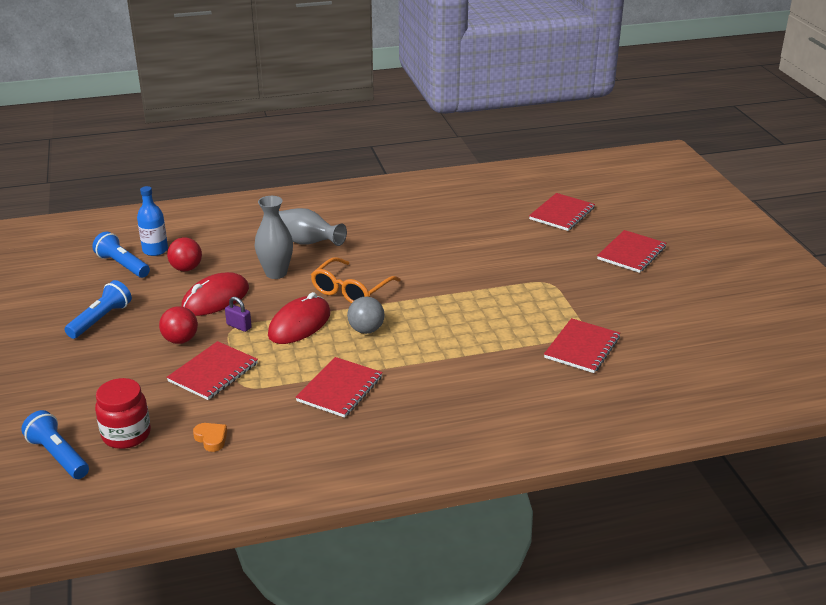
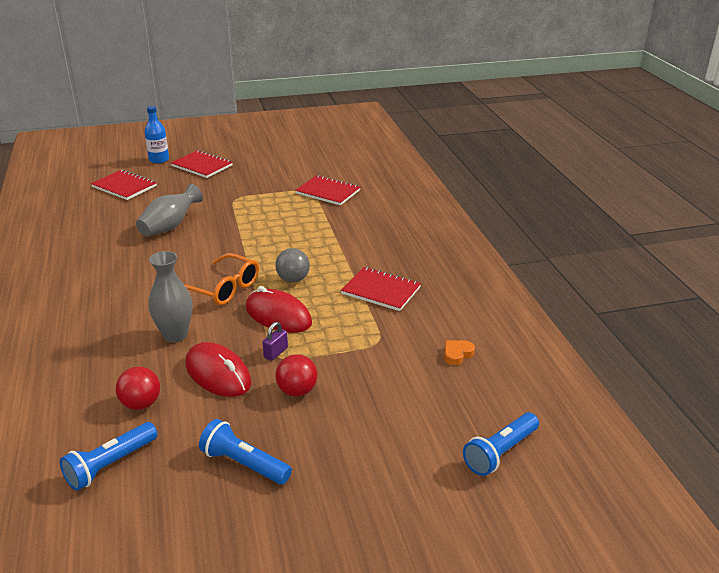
camera: 90 degrees left, 0 degrees up
red jar [95,378,151,449] -> none
blue bottle [137,186,168,256] -> blue bottle moved to [144,106,169,163]
red notebook [167,341,258,400] -> none
grey vase [279,208,347,246] -> grey vase moved to [136,184,203,237]

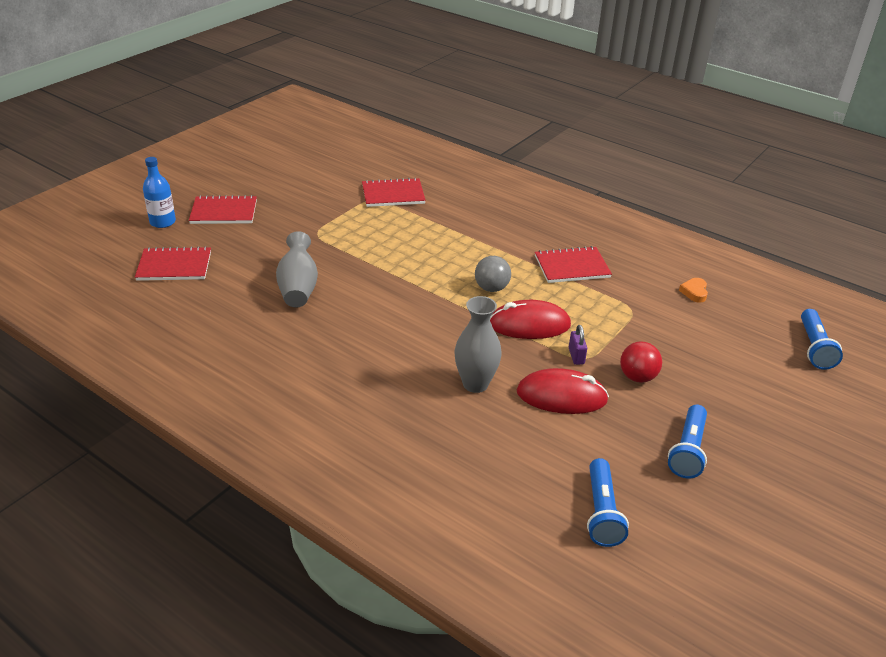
camera: 40 degrees left, 5 degrees up
red ball [116,367,160,410] -> none
orange glasses [184,253,259,305] -> none
blue flashlight [199,419,292,485] -> blue flashlight turned 60 degrees counterclockwise [668,405,707,478]

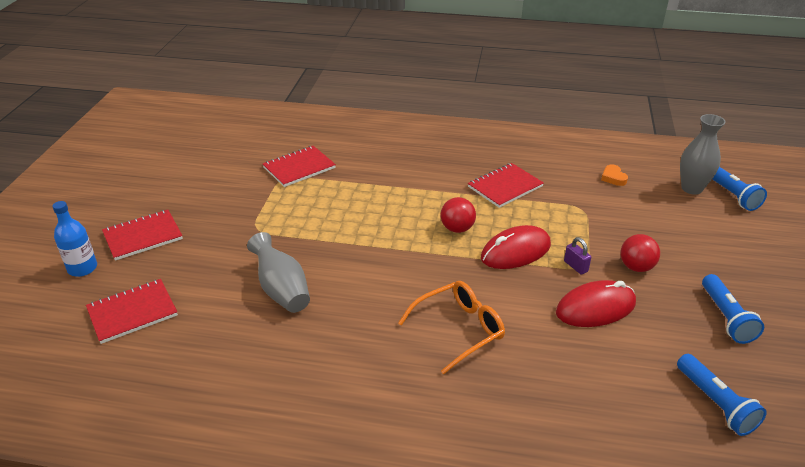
camera: 25 degrees left, 0 degrees up
grey vase [454,296,502,393] -> grey vase moved to [680,114,726,195]
grey ball [475,256,511,292] -> red ball [441,197,476,233]
none -> orange glasses [398,281,505,374]

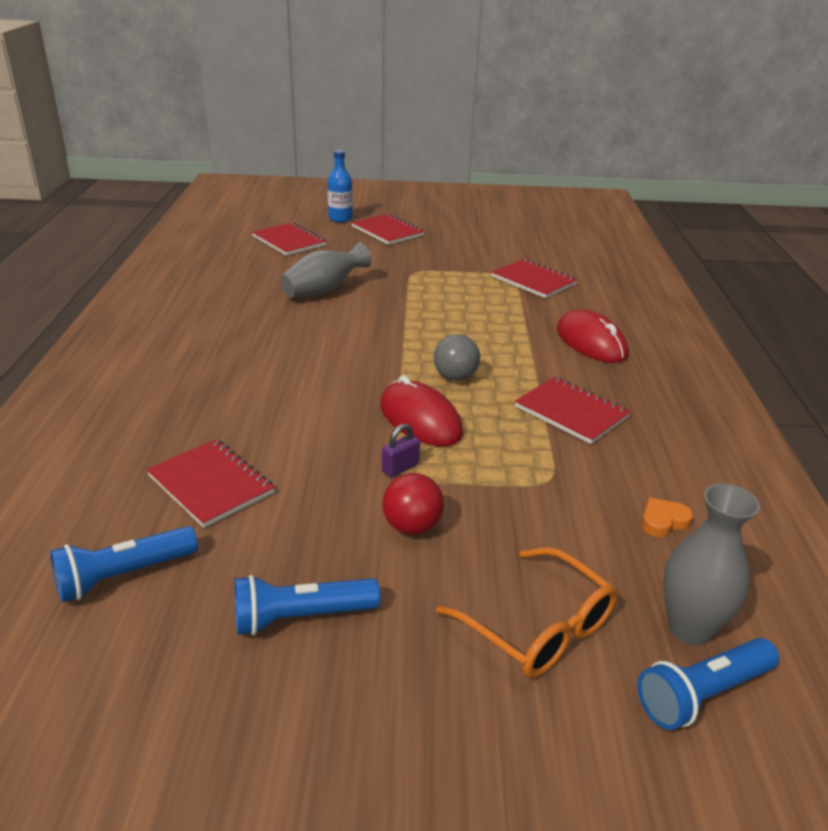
camera: 80 degrees right, 5 degrees down
orange glasses [398,281,505,374] -> orange glasses moved to [436,547,618,678]
red ball [441,197,476,233] -> grey ball [434,334,480,381]
red mouse [556,280,636,327] -> red mouse moved to [557,310,628,363]
none -> red notebook [146,439,275,528]

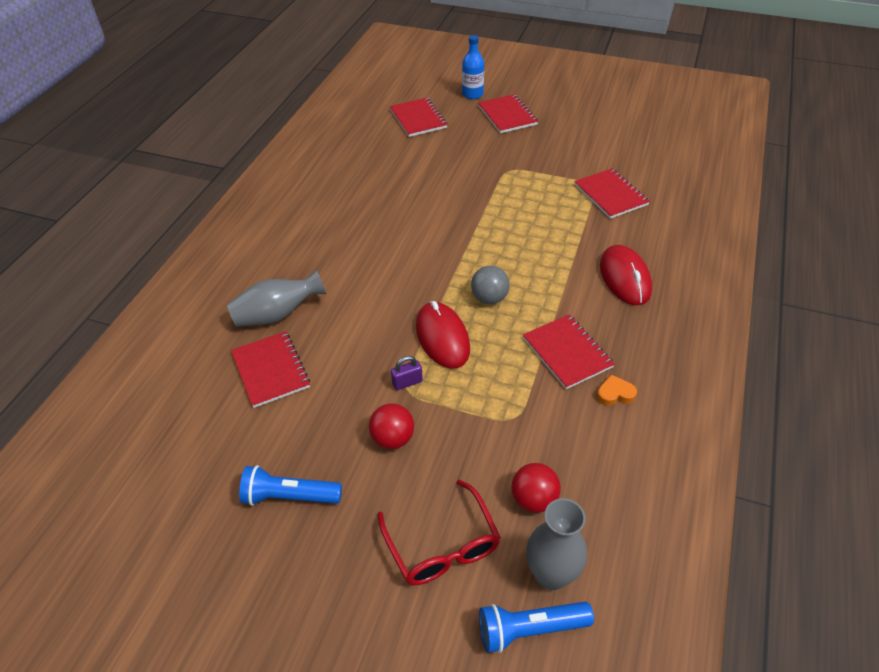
camera: 20 degrees right, 15 degrees up
blue flashlight [50,526,198,603] -> none
grey vase [280,243,371,298] -> grey vase moved to [227,269,326,327]
orange glasses [436,547,618,678] -> red glasses [378,479,501,585]
orange heart [641,498,693,537] -> orange heart moved to [597,374,637,406]
none -> red ball [511,463,561,513]

